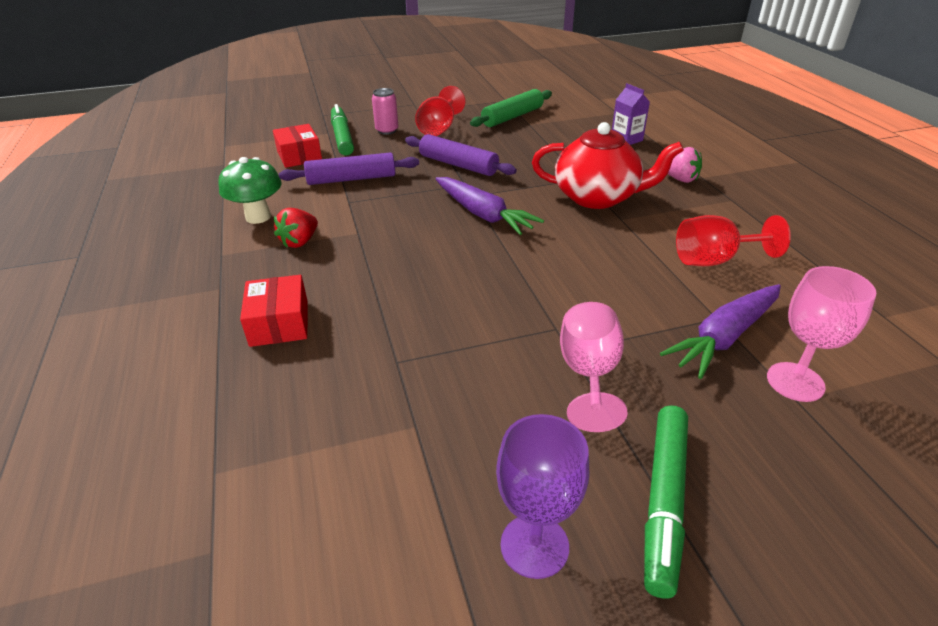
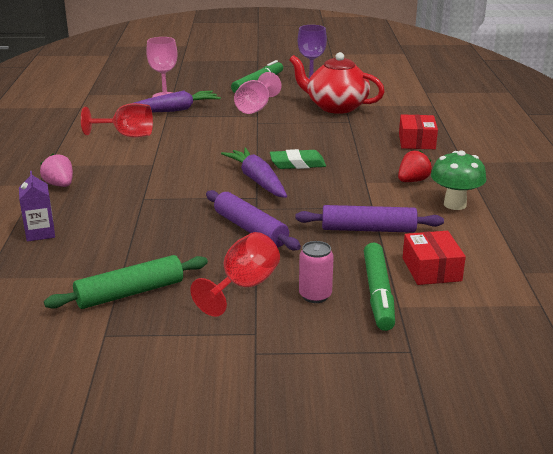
camera: 165 degrees left, 10 degrees down
red teapot [532,122,684,209] -> red teapot moved to [289,52,385,114]
none -> green eraser [270,149,326,169]

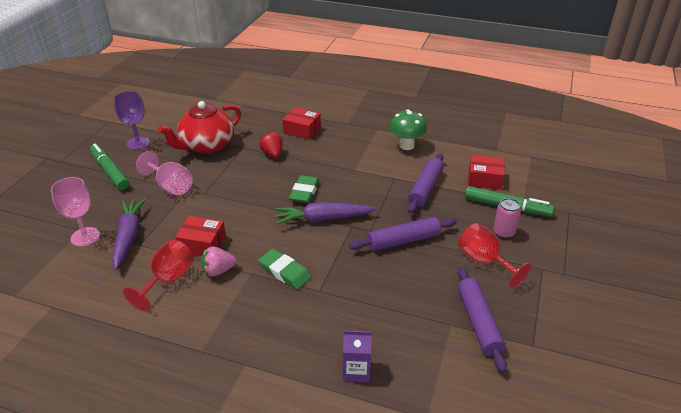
camera: 70 degrees left, 10 degrees up
pink strawberry [40,153,73,187] -> pink strawberry moved to [201,246,237,277]
green rolling pin [44,255,208,309] -> purple rolling pin [458,267,507,372]
red strawberry [398,150,432,182] -> red strawberry moved to [259,132,283,158]
none -> red box [175,216,226,256]
none -> green eraser [258,249,312,290]

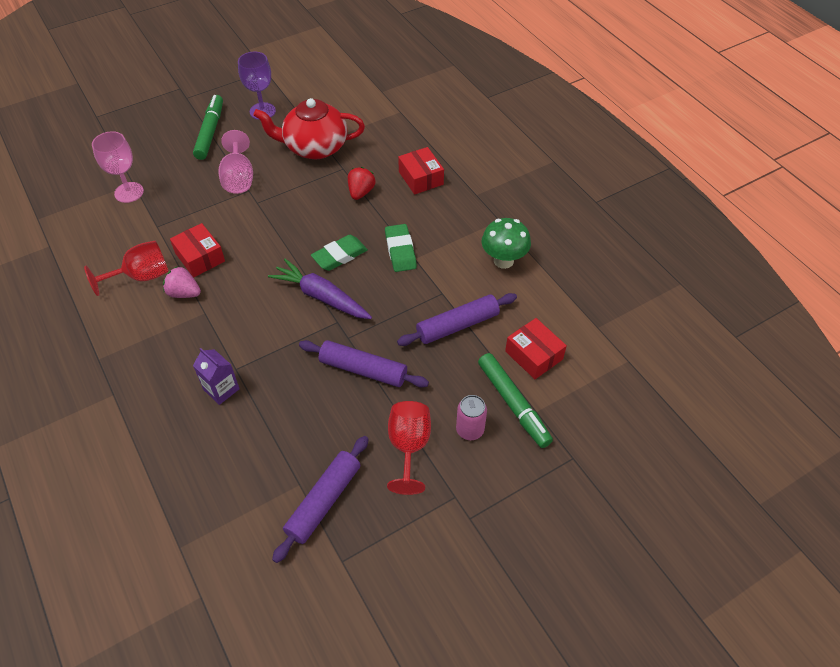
camera: 40 degrees right, 15 degrees up
purple carrot [112,198,146,270] -> none
green eraser [258,249,312,290] -> green eraser moved to [385,224,417,272]
purple carton [343,330,372,382] -> purple carton moved to [193,348,240,405]

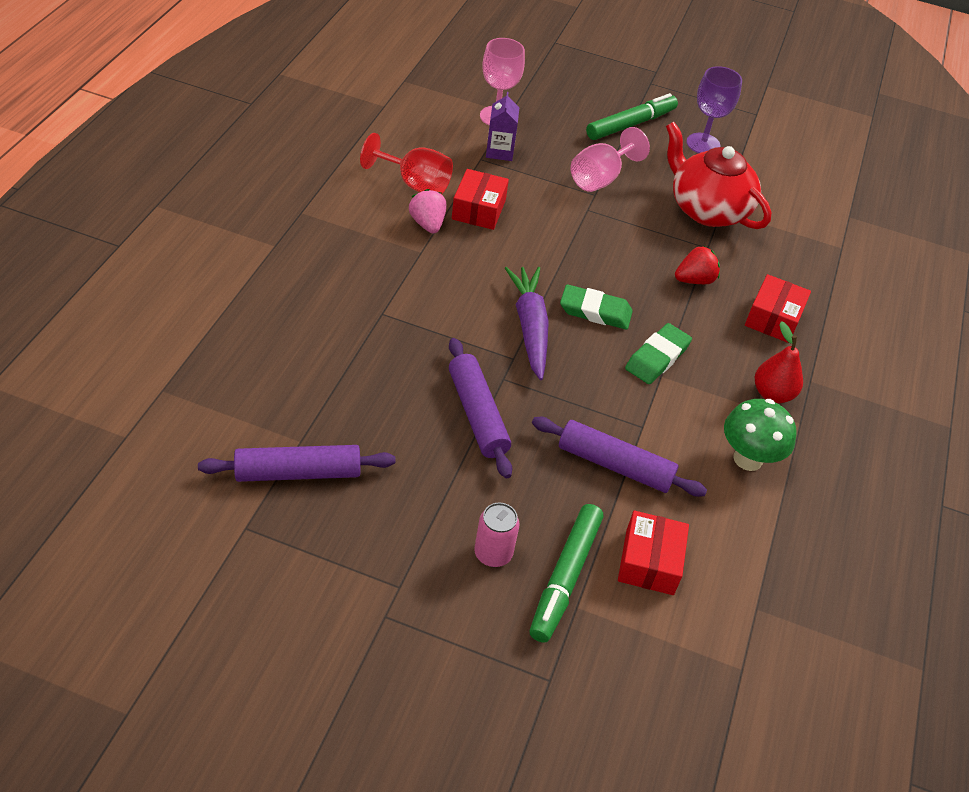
camera: 45 degrees right, 5 degrees down
purple carton [193,348,240,405] -> purple carton moved to [486,92,519,161]
red goblet [387,401,431,495] -> none
none -> red pear [755,321,803,403]

